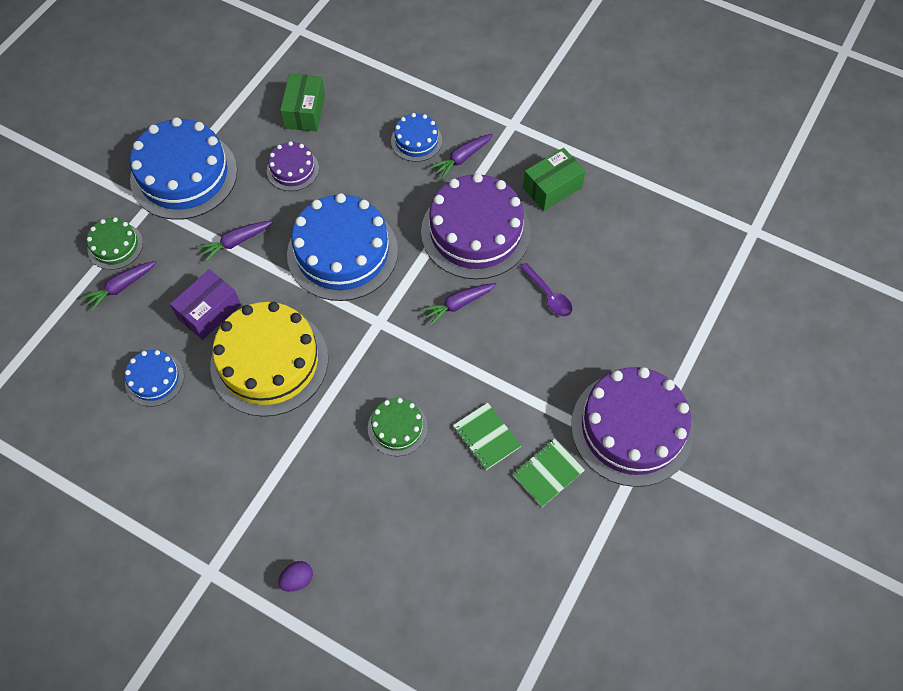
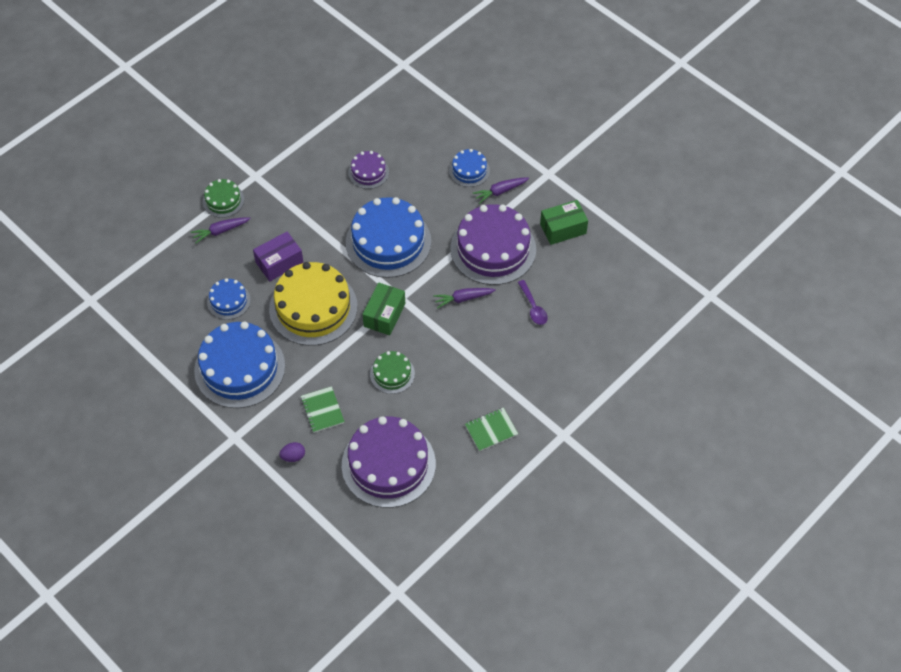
camera: 15 degrees right, 5 degrees down
blue cake [130,117,237,220] -> blue cake moved to [194,322,285,408]
purple carrot [197,221,273,262] -> none
green box [280,74,325,131] -> green box moved to [363,282,405,335]
green notebook [453,402,521,470] -> green notebook moved to [301,386,345,433]
purple cake [571,367,693,487] -> purple cake moved to [342,416,436,508]

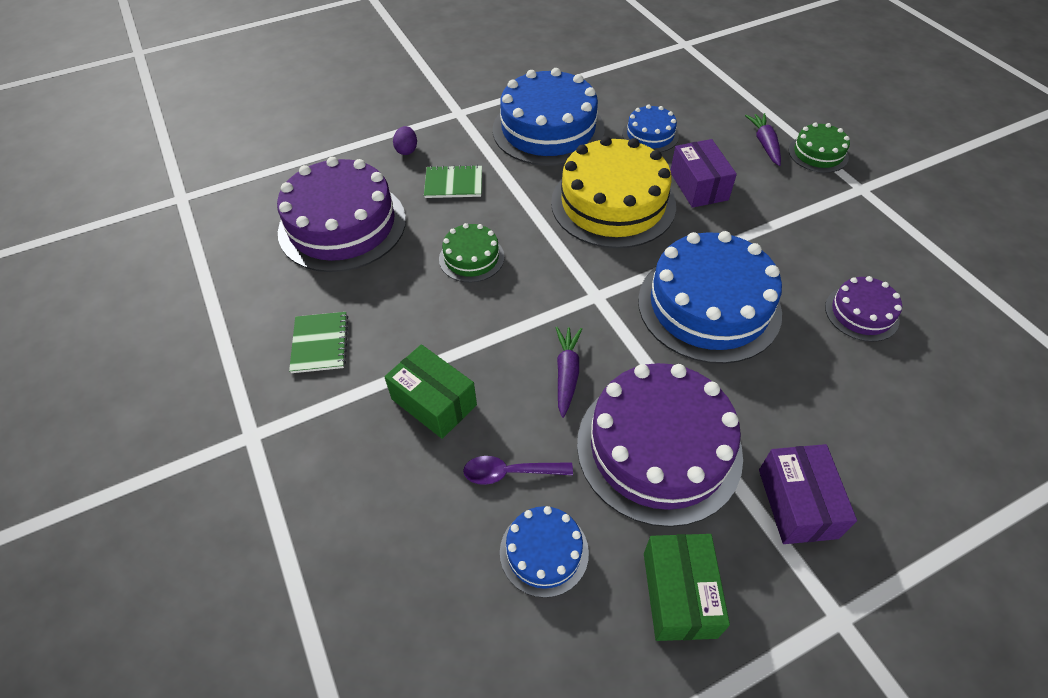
camera: 110 degrees right, 5 degrees down
green box [363,282,405,335] -> green box moved to [384,344,477,439]
blue cake [449,149,490,187] -> blue cake moved to [500,506,589,598]
purple carrot [473,178,529,204] -> purple box [759,444,857,544]

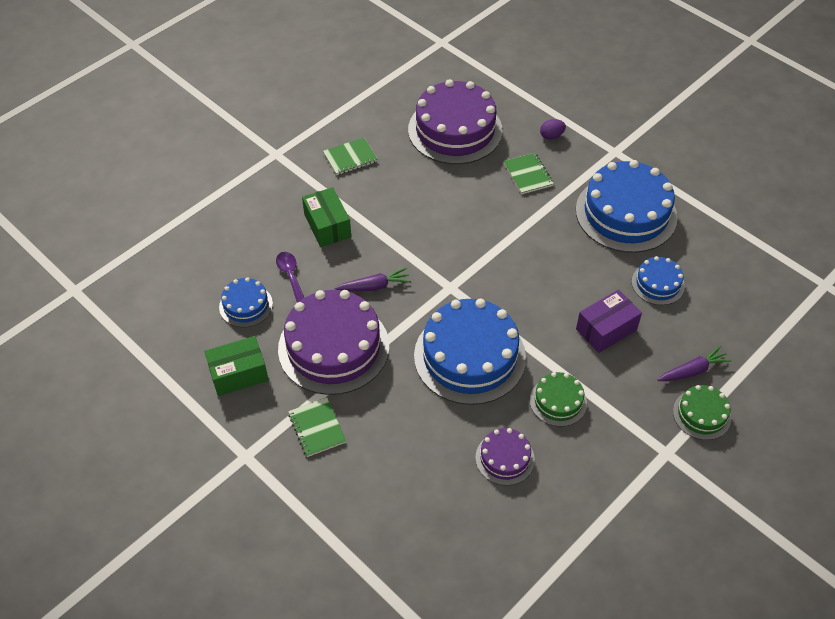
camera: 70 degrees right, 0 degrees up
green box [384,344,477,439] -> green box turned 45 degrees counterclockwise [302,187,351,247]
green cake [439,223,504,282] -> green cake moved to [530,372,587,427]
yellow cake [551,136,676,248] -> none
purple box [759,444,857,544] -> green notebook [288,397,346,457]

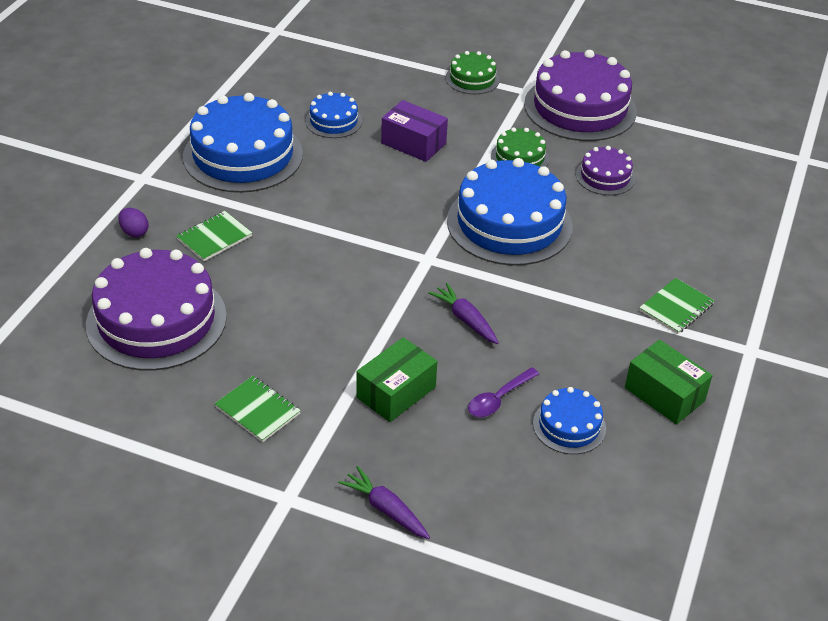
camera: 115 degrees left, 10 degrees down
purple cake [278,290,389,395] -> purple cake moved to [524,50,637,141]
purple carrot [658,346,732,381] -> purple carrot moved to [338,466,430,539]

